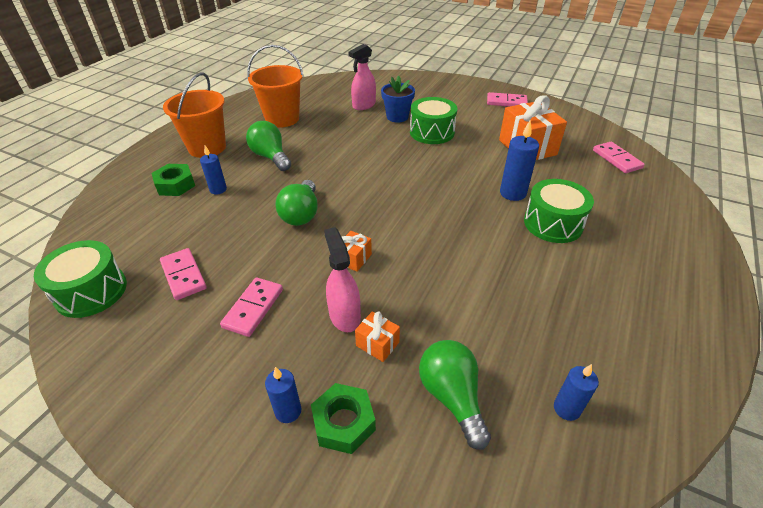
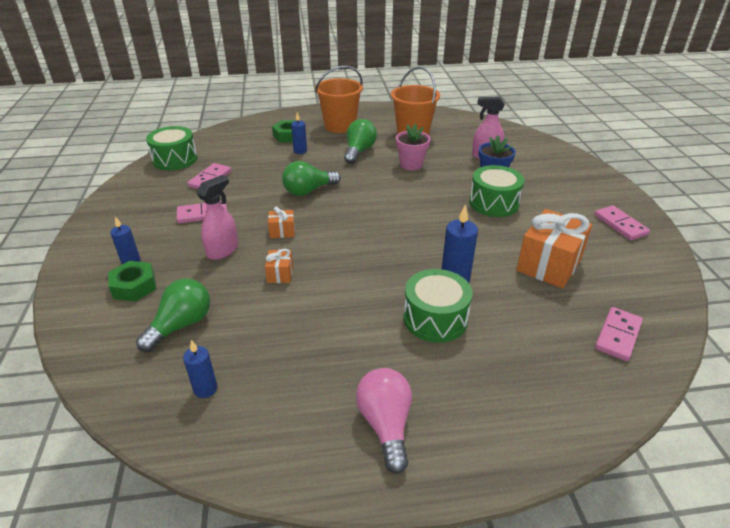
camera: 55 degrees right, 5 degrees down
orange gift [355,311,400,362] -> orange gift moved to [265,249,293,283]
none -> pink light bulb [356,368,412,474]
none -> pink flower pot [396,124,430,171]

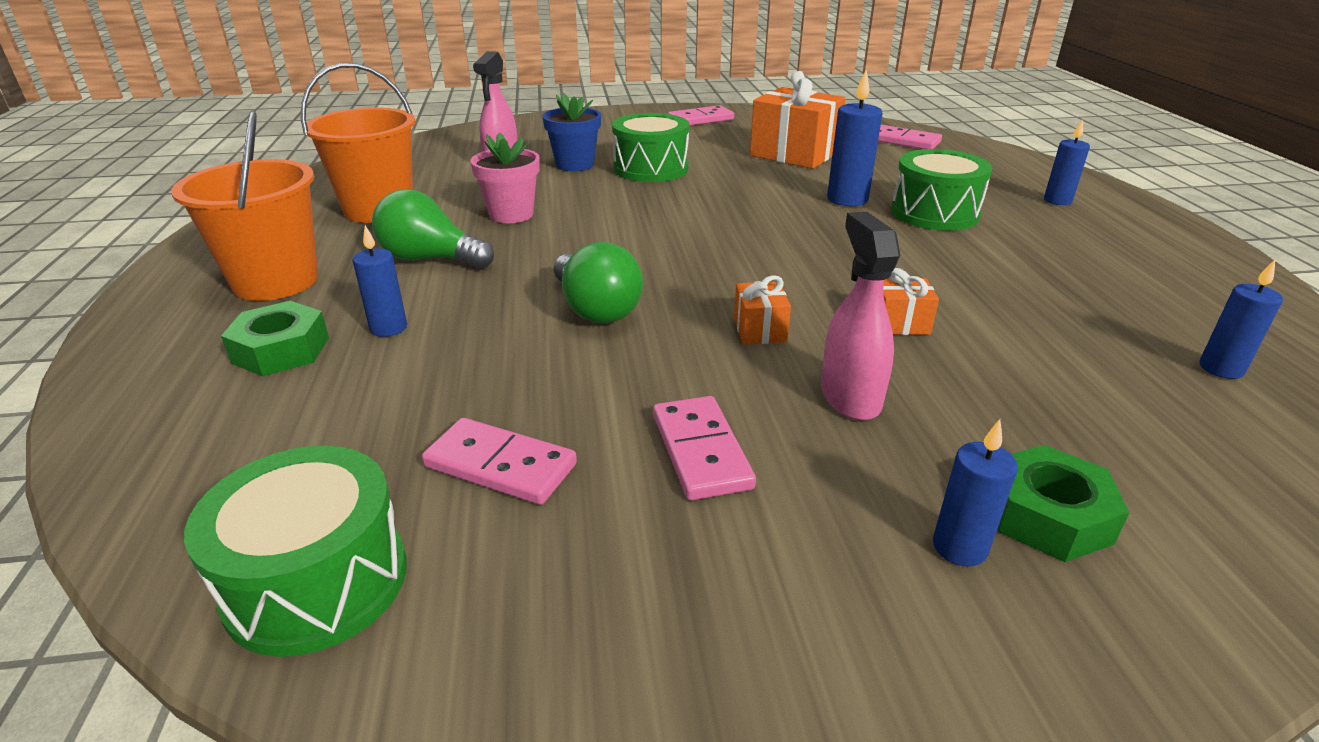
camera: 90 degrees left, 5 degrees down
green light bulb [136,279,210,352] -> none
pink spray bottle [197,175,238,260] -> pink spray bottle turned 45 degrees clockwise [821,212,900,421]
pink light bulb [356,368,412,474] -> none
none -> blue candle [1044,119,1090,205]

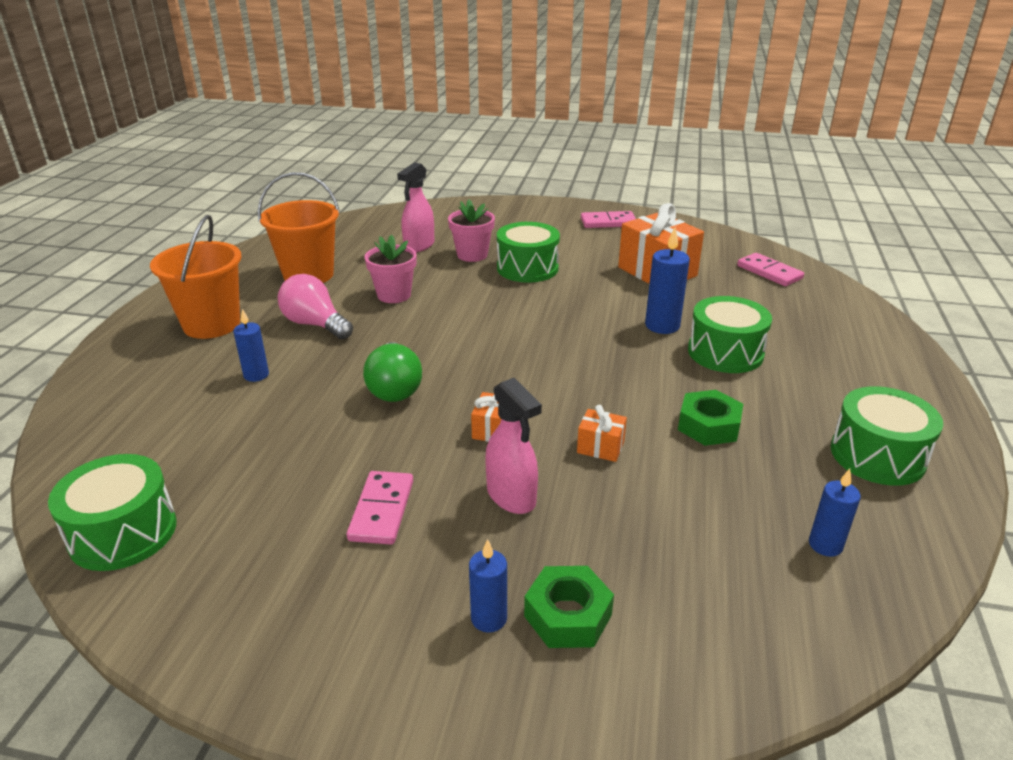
camera: 20 degrees right, 0 degrees up
green nut [221,301,329,376] -> green nut moved to [678,390,743,446]
green light bulb [372,189,494,269] -> pink light bulb [278,274,353,339]
pink domino [422,418,577,505] -> none
blue flower pot [543,93,601,171] -> pink flower pot [448,200,495,262]
pink spray bottle [821,212,900,421] -> pink spray bottle turned 135 degrees clockwise [485,378,542,514]
blue candle [1044,119,1090,205] -> none
none -> green drum [831,386,943,486]

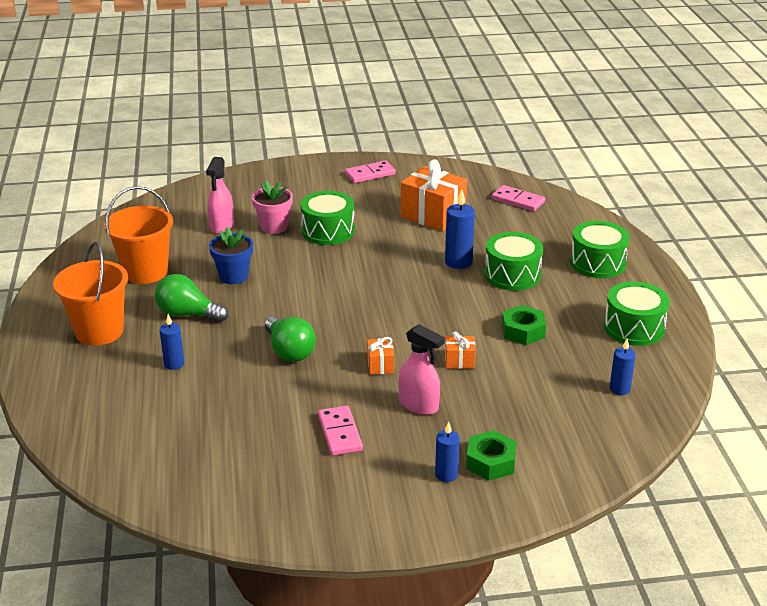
camera: 20 degrees left, 0 degrees up
green drum [48,454,177,571] -> green drum moved to [570,221,630,278]
pink light bulb [278,274,353,339] -> green light bulb [155,274,228,322]
pink flower pot [365,235,417,303] -> blue flower pot [209,227,253,284]

